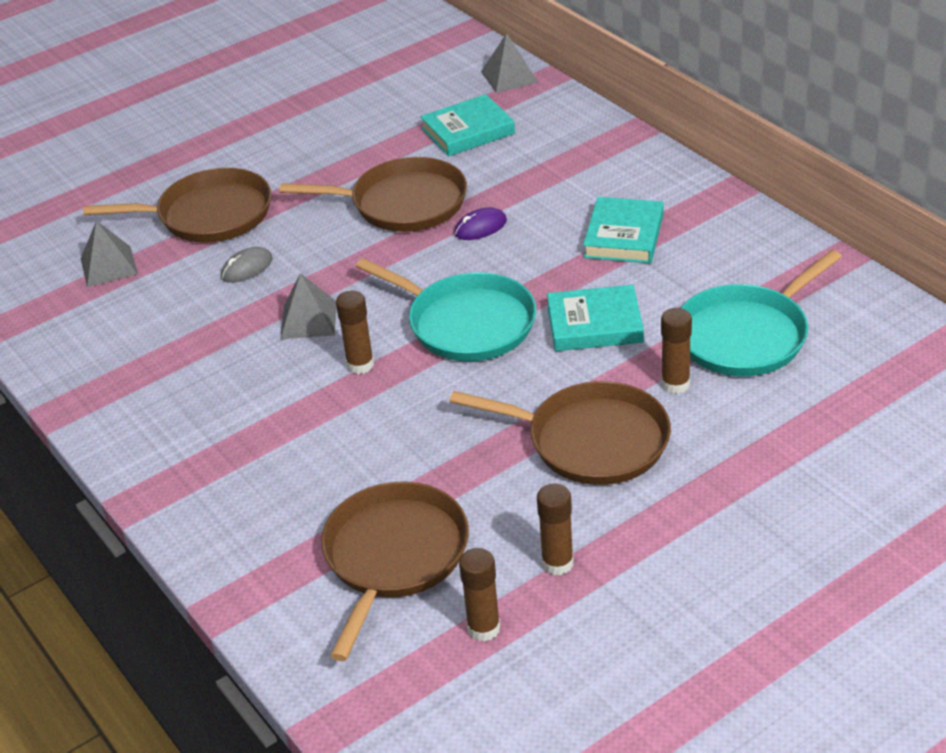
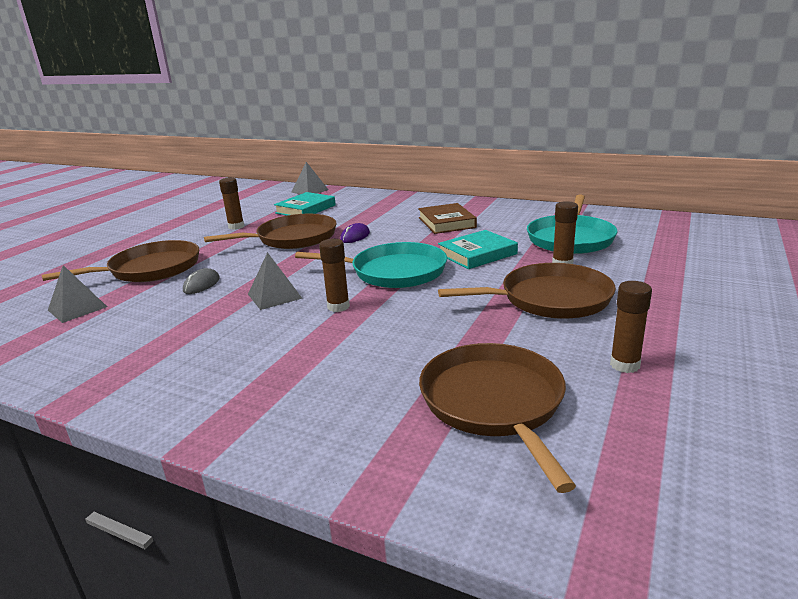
camera: 30 degrees left, 15 degrees down
brown glue stick [459,548,500,641] -> brown glue stick moved to [219,177,244,230]
turquoise book [583,197,664,263] -> brown book [418,203,477,234]

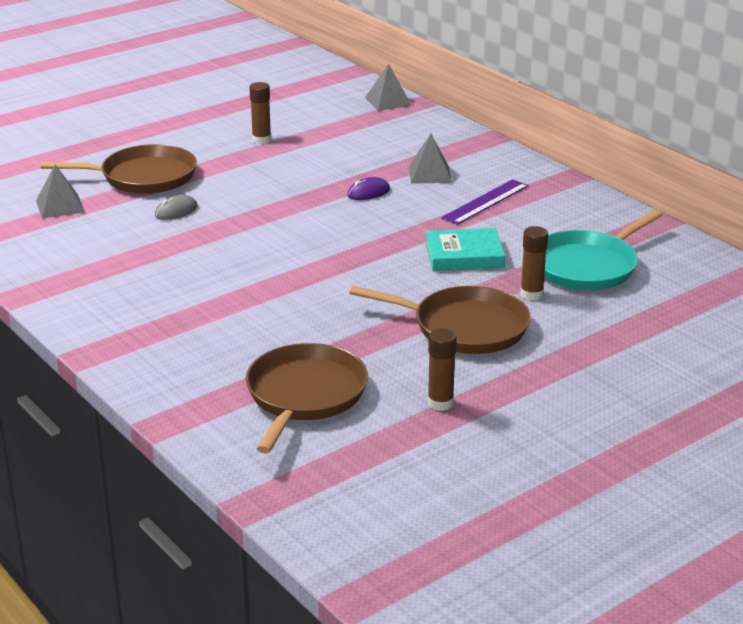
camera: 25 degrees right, 5 degrees up
brown pan [204,214,337,249] -> none
grey pyramid [248,252,303,310] -> grey pyramid moved to [409,134,452,184]
turquoise book [274,192,336,216] -> none
turquoise pan [295,242,447,288] -> none
brown glue stick [319,239,350,312] -> none
brown book [418,203,477,234] -> purple ruler [441,179,529,225]

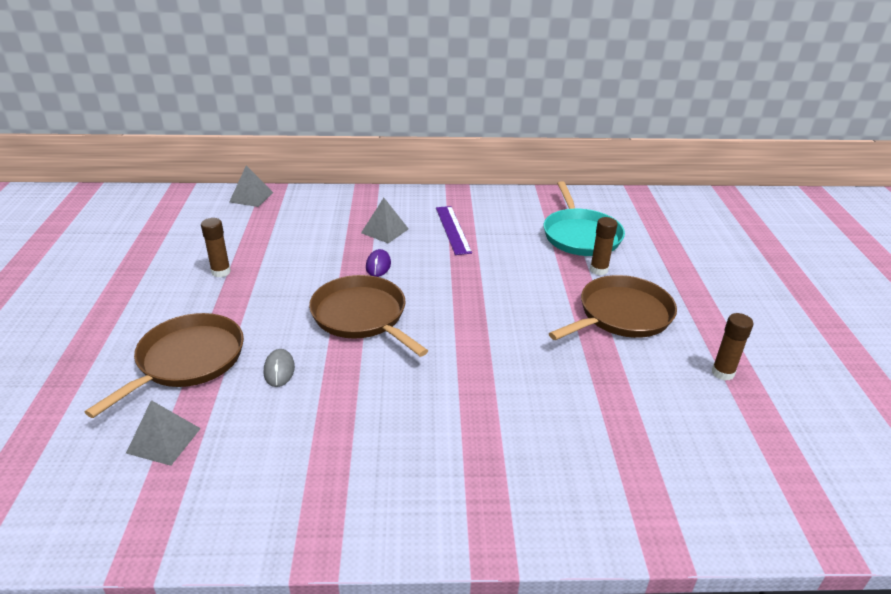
camera: 55 degrees left, 5 degrees up
brown pan [246,343,368,454] -> brown pan moved to [309,275,428,357]
turquoise book [425,228,505,271] -> none

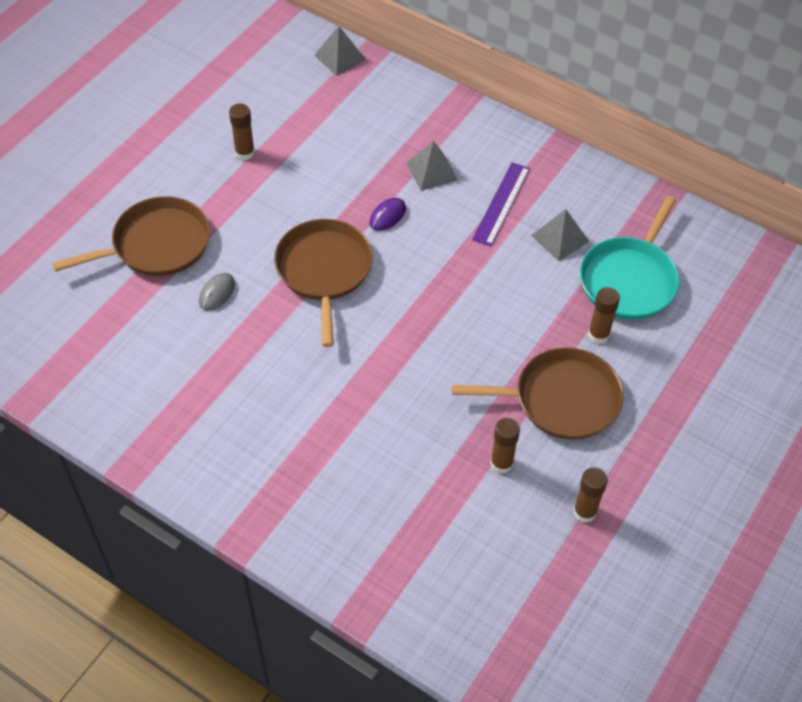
camera: 35 degrees right, 20 degrees up
grey pyramid [126,400,201,466] -> grey pyramid moved to [531,209,589,261]
none -> brown glue stick [490,418,520,474]

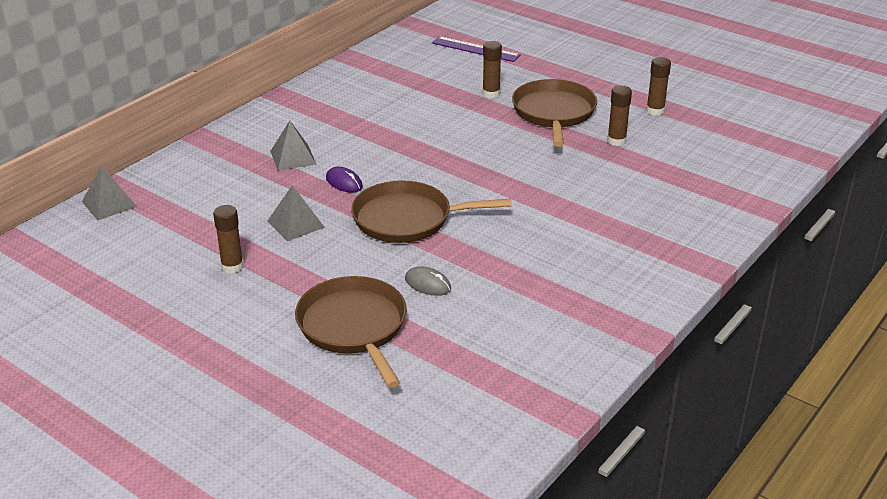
camera: 85 degrees left, 20 degrees down
purple ruler [472,162,530,246] -> purple ruler moved to [432,36,521,62]
grey pyramid [531,209,589,261] -> grey pyramid moved to [268,185,325,241]
turquoise pan [580,195,679,320] -> none

